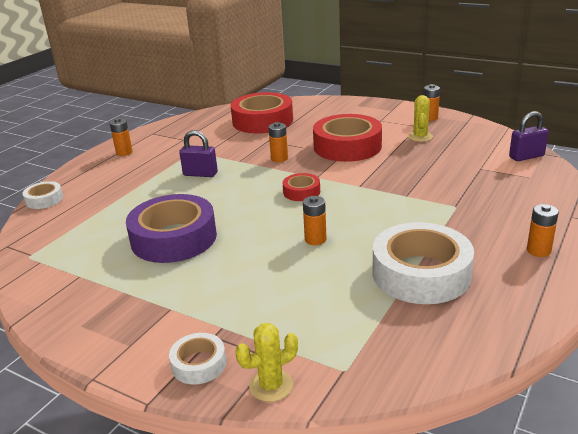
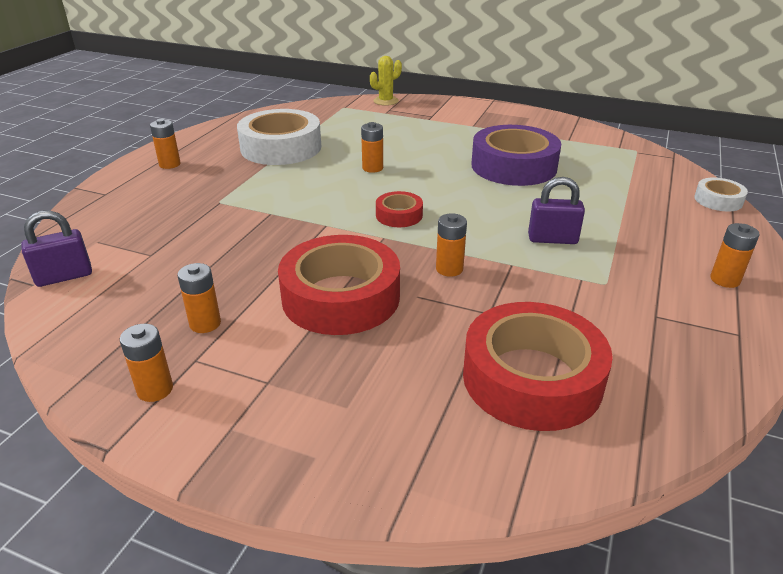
camera: 170 degrees right, 5 degrees up
white tape [169,333,226,385] -> none
yellow cactus [408,95,433,142] -> orange battery [178,263,221,333]

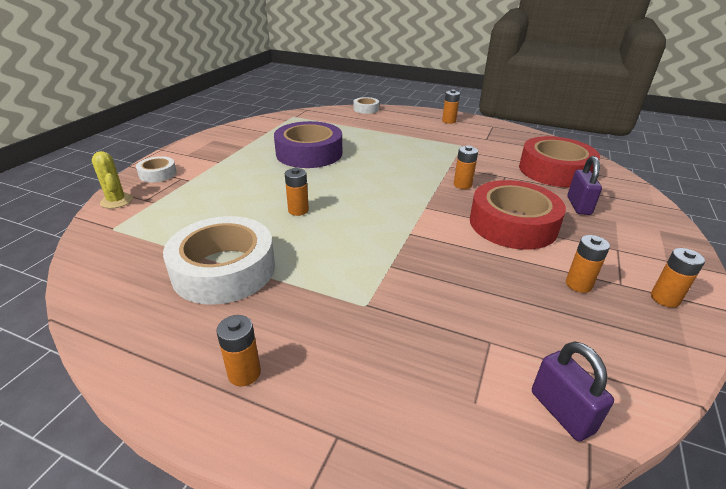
camera: 90 degrees left, 0 degrees up
red tape [376,191,423,227] -> none
purple padlock [528,177,585,244] -> purple padlock moved to [567,156,602,215]
none -> white tape [136,156,177,182]

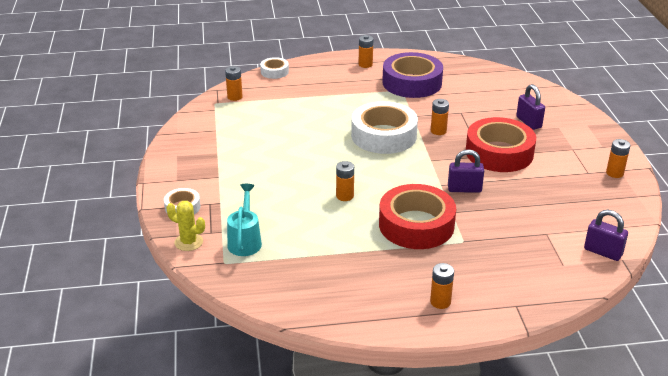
camera: 30 degrees left, 0 degrees up
white tape [163,216,275,305] -> white tape moved to [351,101,418,154]
purple tape [274,121,342,168] -> purple tape moved to [382,52,443,98]
red tape [519,136,600,187] -> red tape moved to [379,184,456,249]
orange battery [566,235,610,293] -> orange battery moved to [225,66,243,101]
none -> turquoise watering can [227,184,262,256]
none -> purple padlock [448,149,484,193]

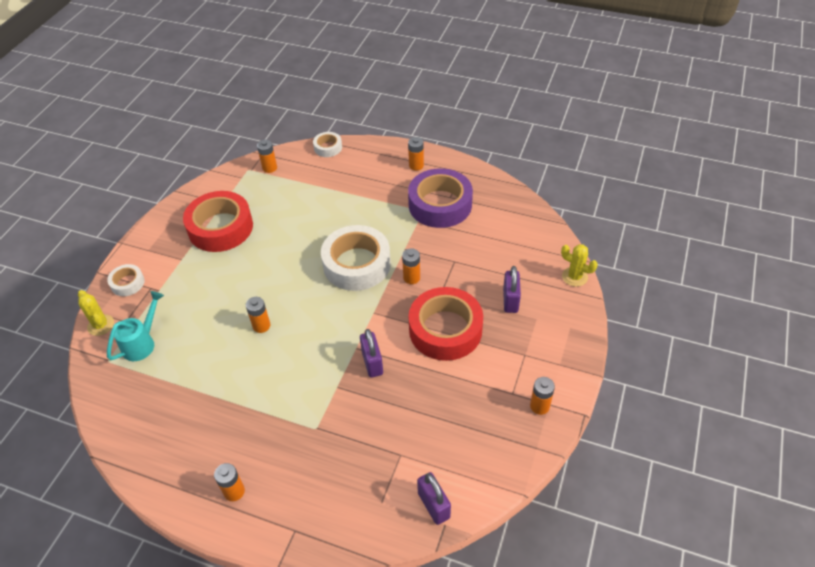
camera: 30 degrees right, 15 degrees up
red tape [379,184,456,249] -> red tape moved to [183,191,253,252]
purple padlock [448,149,484,193] -> purple padlock turned 45 degrees clockwise [360,329,383,378]
none -> yellow cactus [561,244,598,287]

